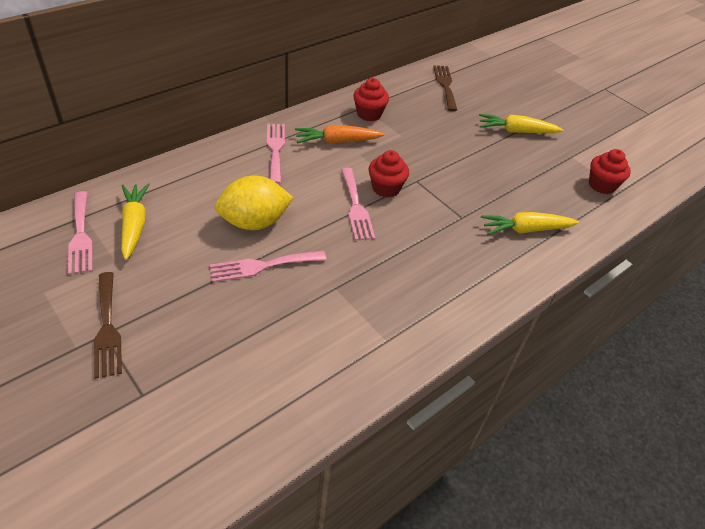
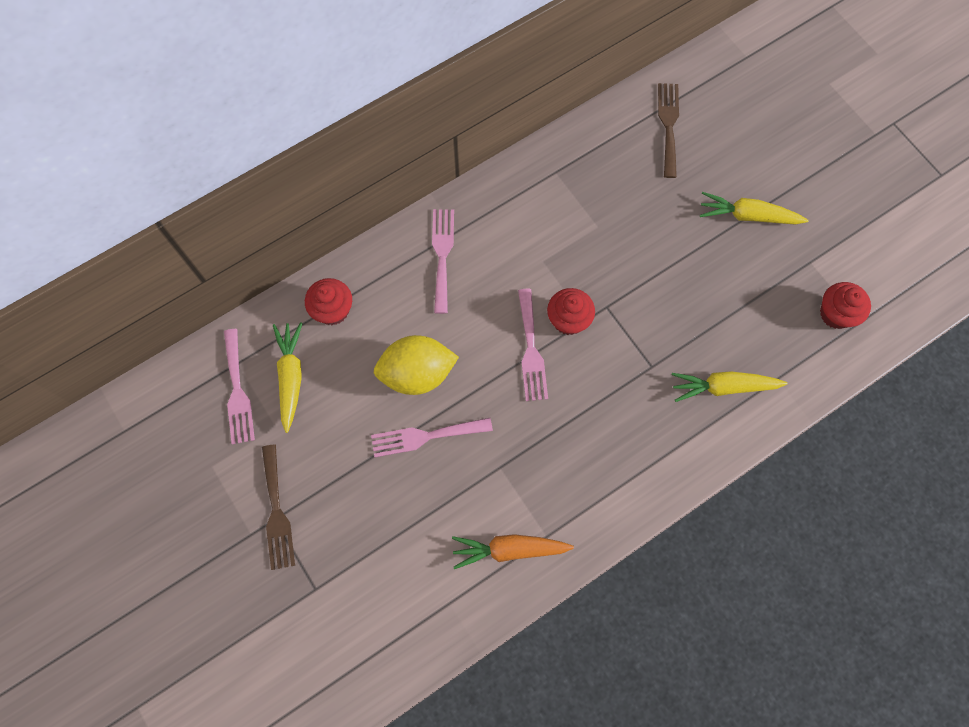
camera: 10 degrees right, 25 degrees up
orange carrot [295,125,384,144] -> orange carrot moved to [452,534,574,569]
red cupcake [353,78,389,121] -> red cupcake moved to [305,278,352,325]

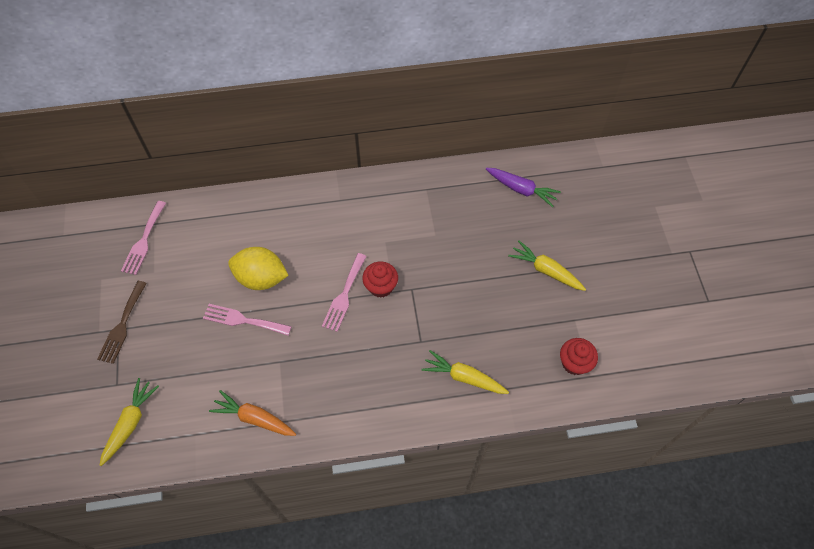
camera: 25 degrees right, 10 degrees down
yellow carrot [273,322,302,433] -> yellow carrot moved to [100,378,159,466]
red cupcake [305,278,352,325] -> none
pink fork [432,209,454,314] -> none
brown fork [658,83,679,178] -> purple carrot [486,168,561,207]

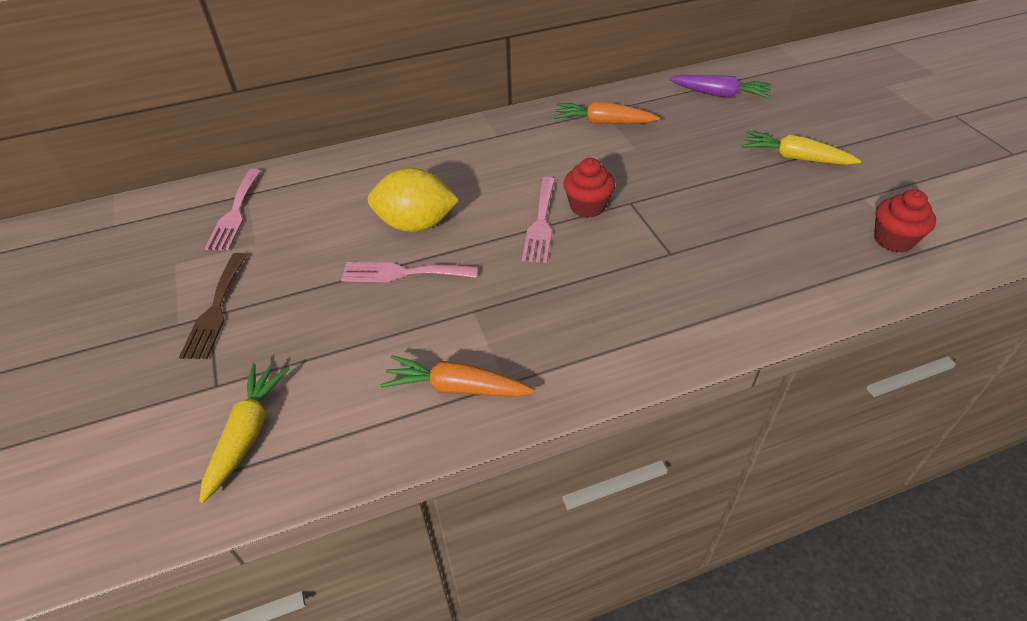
camera: 10 degrees left, 15 degrees down
yellow carrot [421,350,509,394] -> none
none -> orange carrot [554,102,660,124]

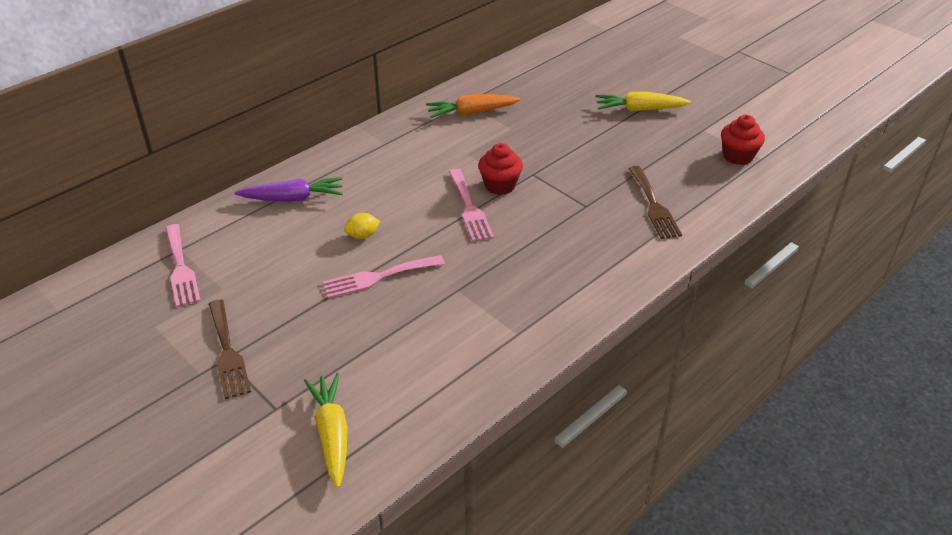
camera: 25 degrees left, 5 degrees down
yellow lemon [368,168,459,232] -> yellow lemon [344,213,380,239], size x0.45
orange carrot [380,355,535,397] -> none
purple carrot [669,75,771,99] -> purple carrot moved to [235,177,343,202]
none -> brown fork [629,166,682,239]

